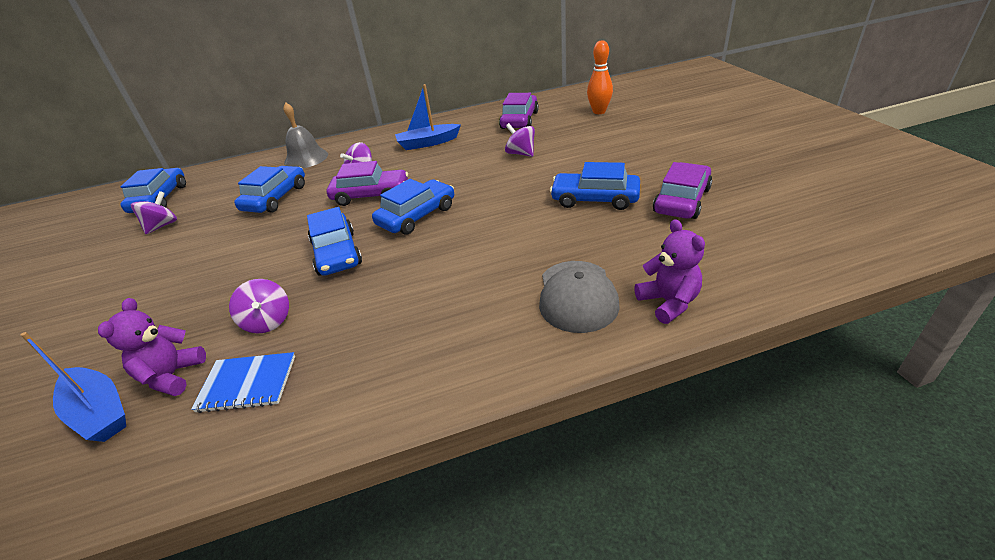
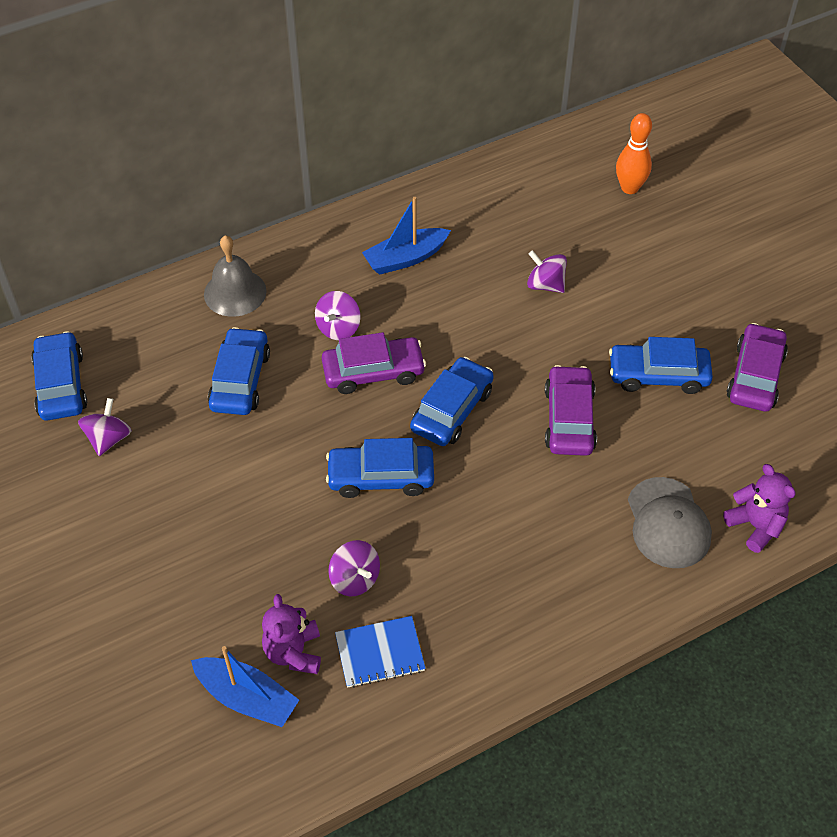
camera: 15 degrees left, 15 degrees up
blue car [307,207,362,276] -> blue car turned 120 degrees clockwise [326,438,434,498]
purple car [499,93,539,129] -> purple car moved to [545,365,597,456]

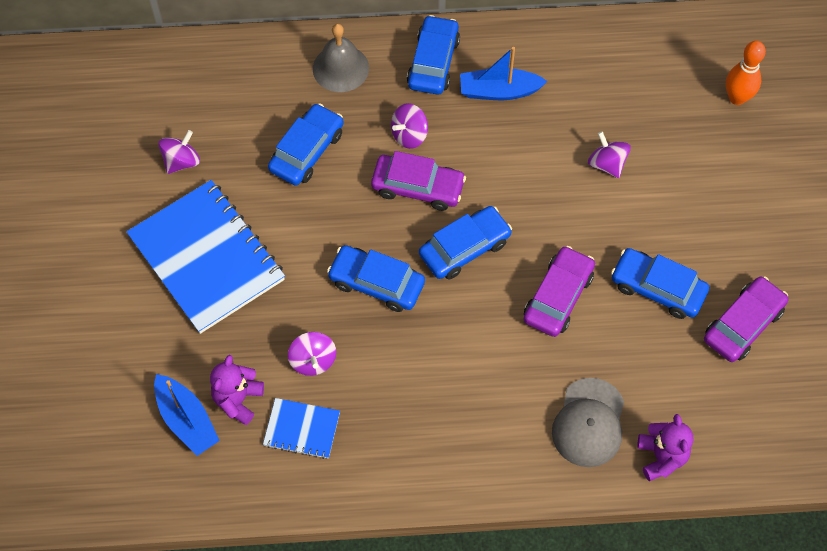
camera: 25 degrees right, 10 degrees up
blue car [31,331,87,421] -> blue car moved to [407,15,460,95]
none -> blue notebook [126,180,285,334]

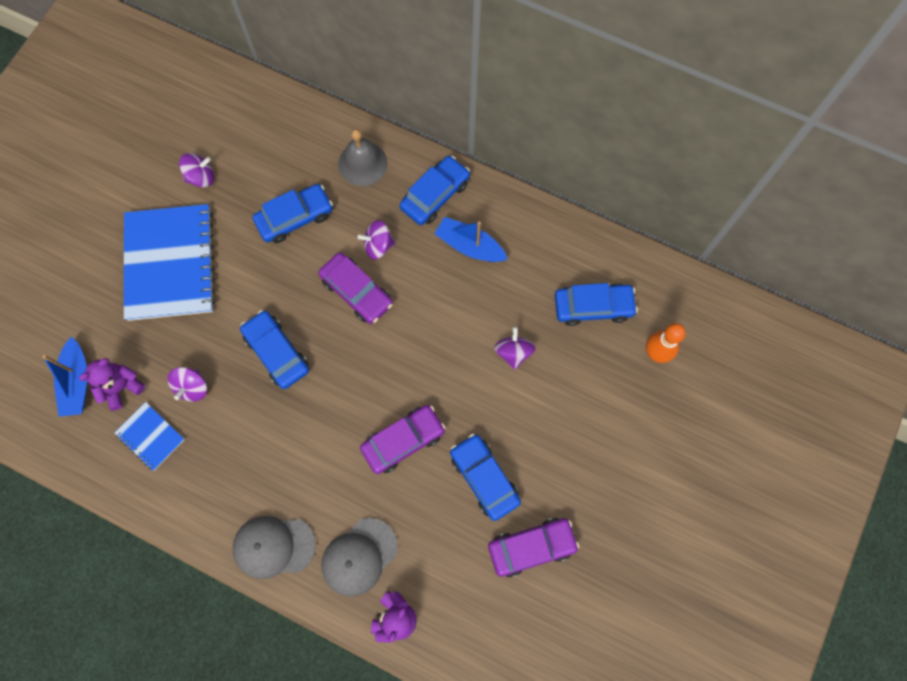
camera: 30 degrees right, 10 degrees up
blue car [419,206,512,280] -> blue car moved to [555,283,638,326]
none -> grey cap [232,516,316,579]

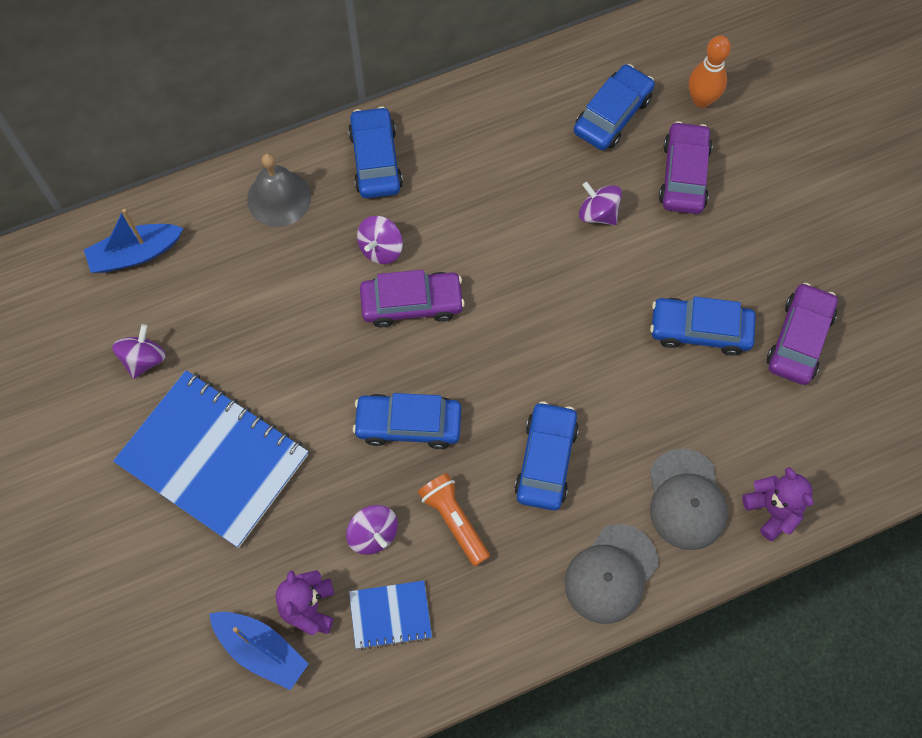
camera: 50 degrees left, 5 degrees down
blue car [253,184,333,243] -> blue car moved to [514,401,579,511]
purple car [360,405,446,474] -> purple car moved to [659,121,713,214]
blue boat [434,217,508,262] -> blue boat moved to [84,209,183,273]
none -> orange flashlight [418,473,490,566]

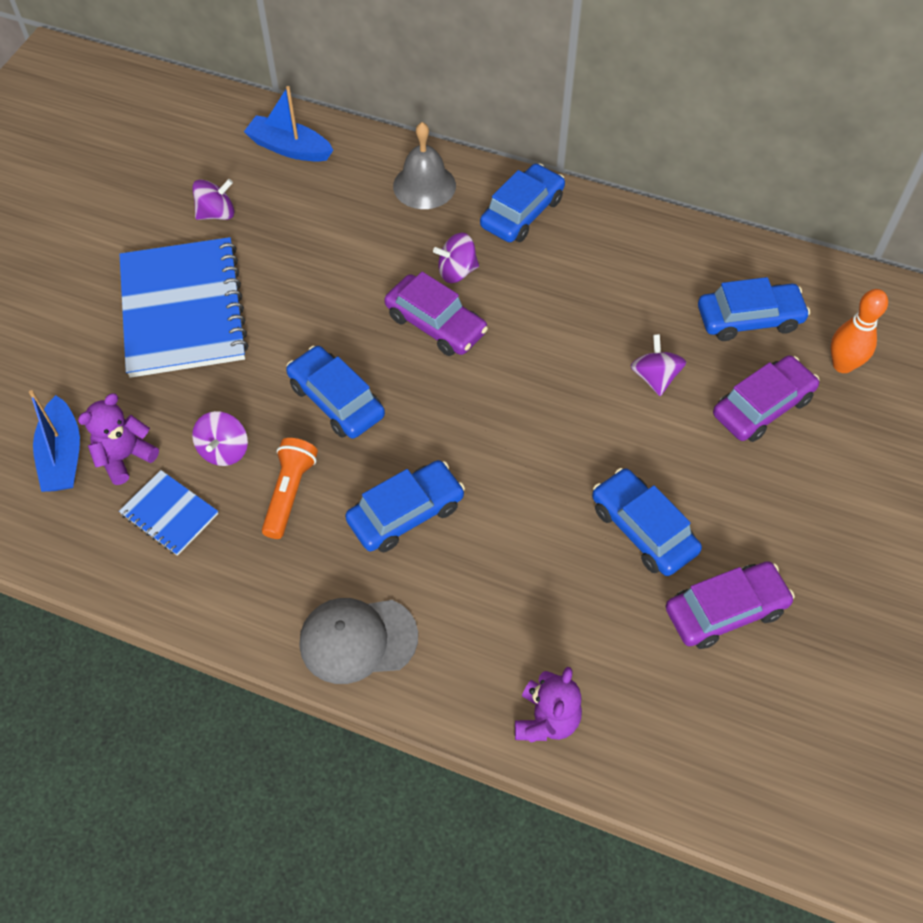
camera: 45 degrees right, 10 degrees down
grey cap [650,449,728,550] -> none

